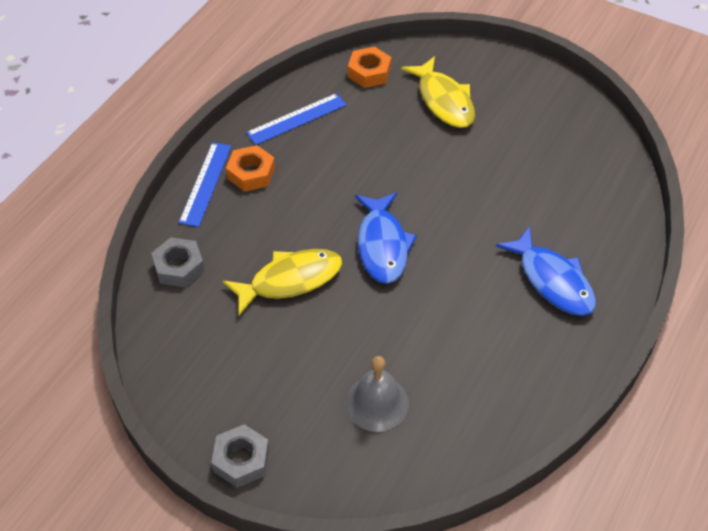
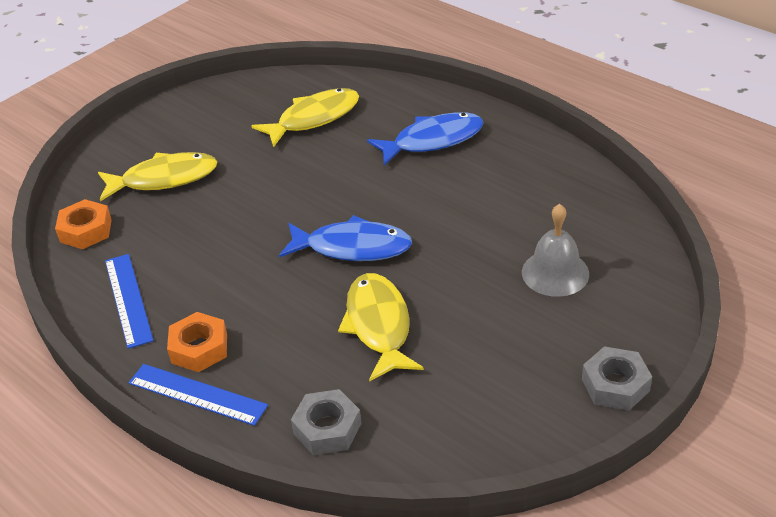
camera: 75 degrees left, 10 degrees down
none -> yellow fish [252,88,359,147]

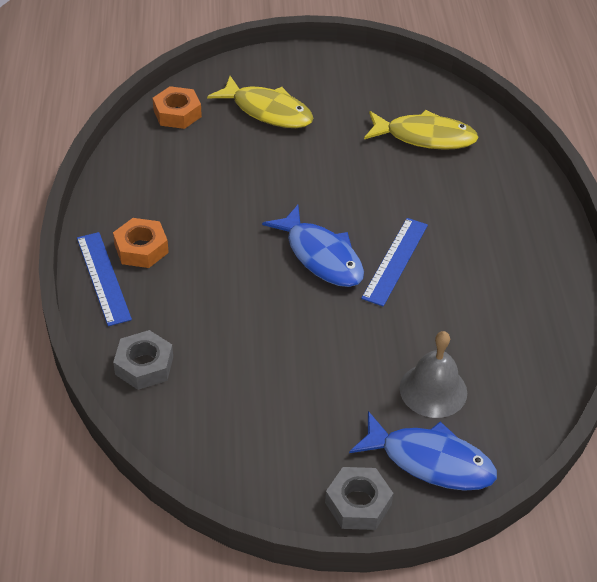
camera: 40 degrees right, 5 degrees up
blue ruler [105,254,154,349] -> blue ruler moved to [361,218,428,306]
yellow fish [338,273,424,381] -> none
blue fish [367,112,484,166] -> blue fish moved to [349,411,497,491]

